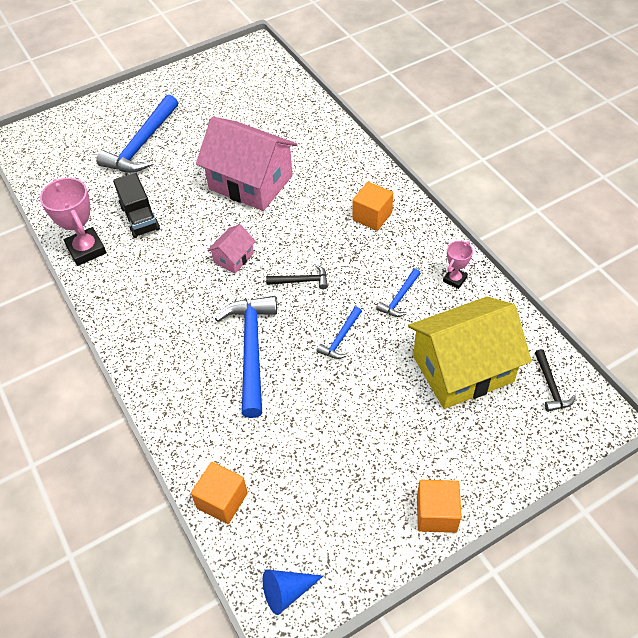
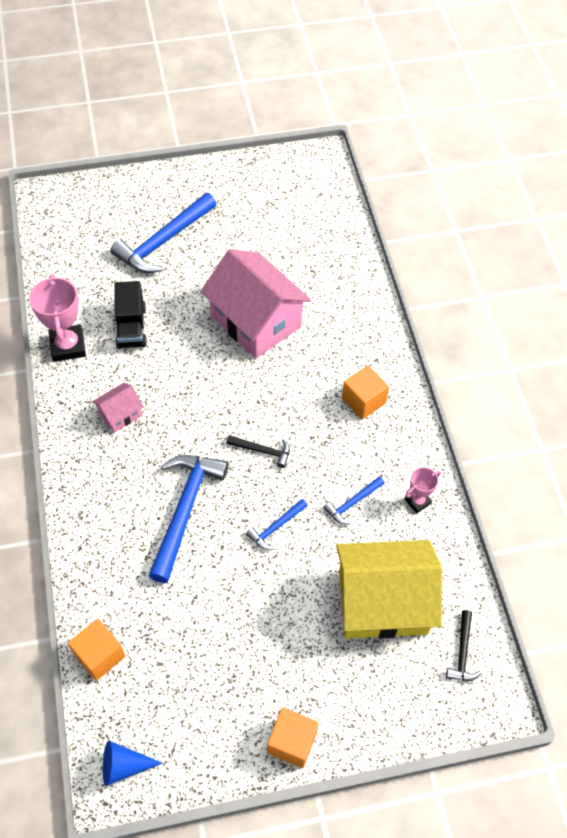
camera: 15 degrees right, 5 degrees up
pink house [207,224,256,274] -> pink house moved to [92,383,144,433]

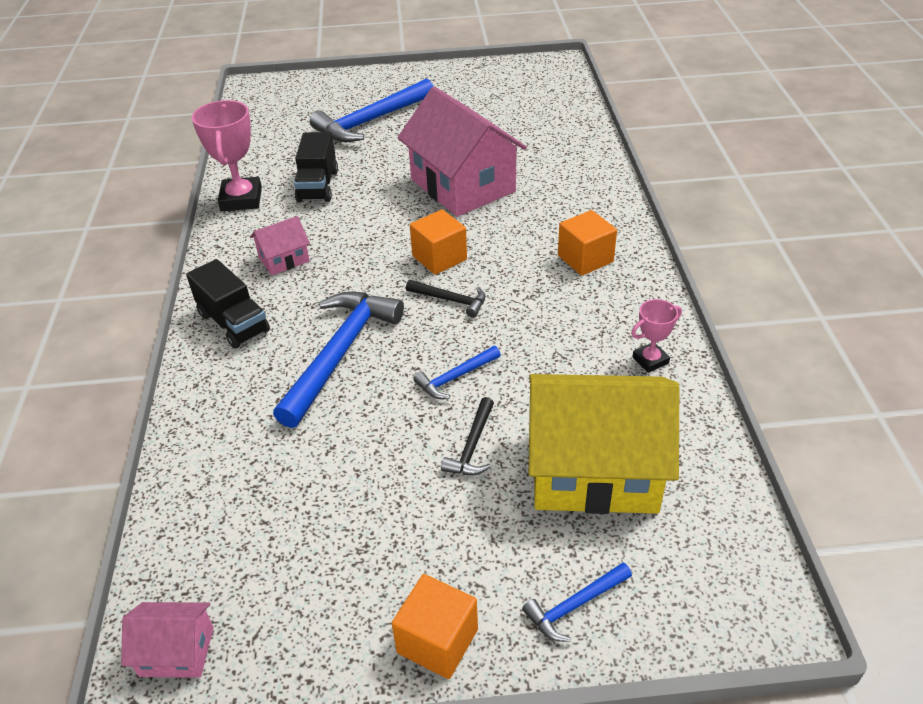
camera: 10 degrees right, 15 degrees down
orange cube [68,619,125,681] -> orange cube moved to [410,209,467,275]
blue cone [103,741,163,786] -> pink house [121,602,214,678]
blue hammer [323,476,385,524] -> blue hammer moved to [522,563,632,642]
black hammer [446,610,482,681] -> black hammer moved to [441,397,494,475]
none -> black truck [186,259,270,349]

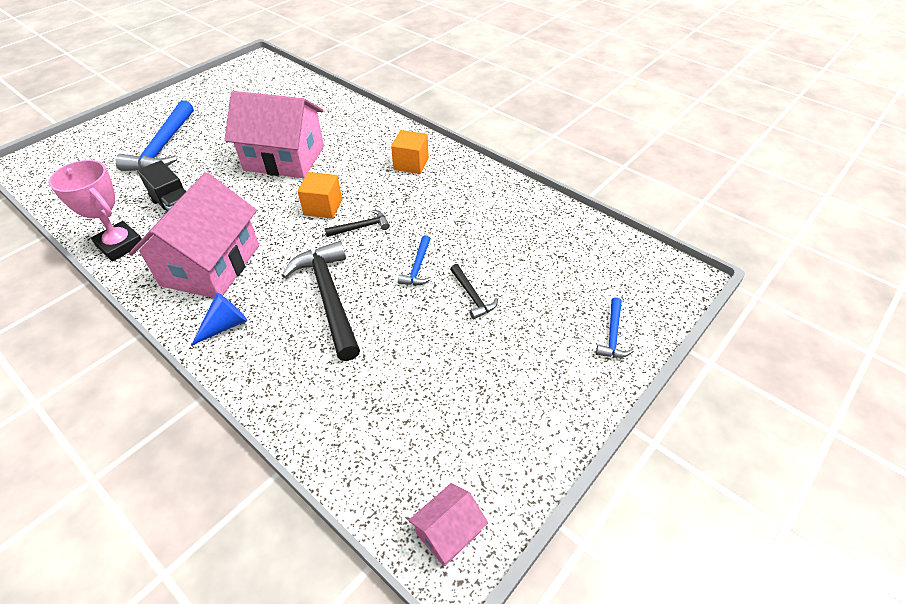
camera: 45 degrees left, 5 degrees up
black truck [186,259,270,349] -> blue cone [191,293,247,345]
pink house [250,216,310,275] -> pink house [129,172,259,298], size x2.22
blue hammer [273,292,404,428] -> black hammer [281,241,360,361]
orange cube [392,574,478,679] -> none
yellow house [529,374,679,514] -> none
pink trophy [631,299,682,373] -> none

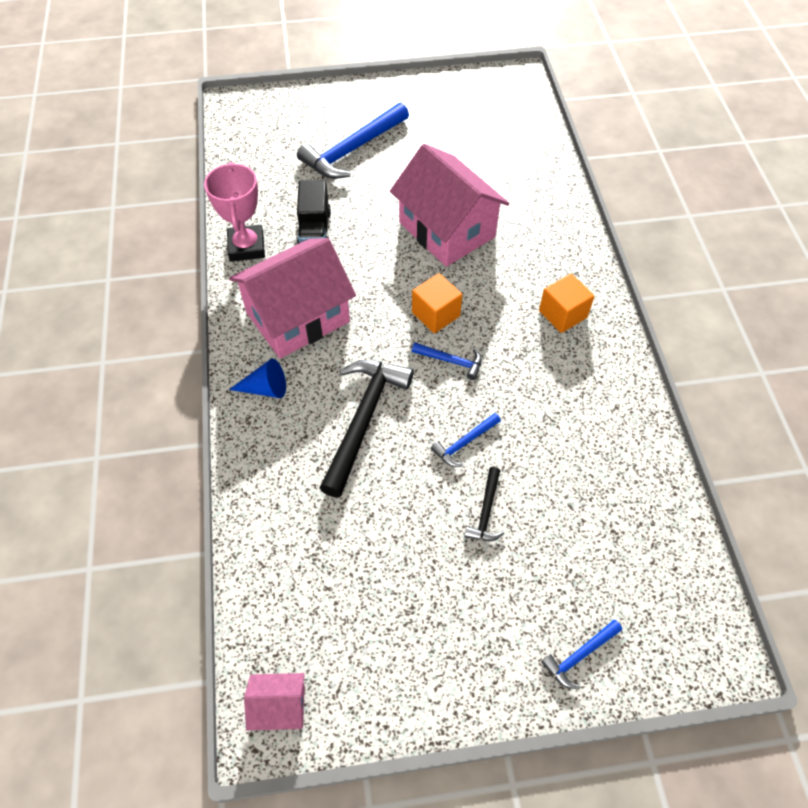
camera: 40 degrees right, 10 degrees up
black hammer [325,210,390,237] -> blue hammer [412,343,482,380]

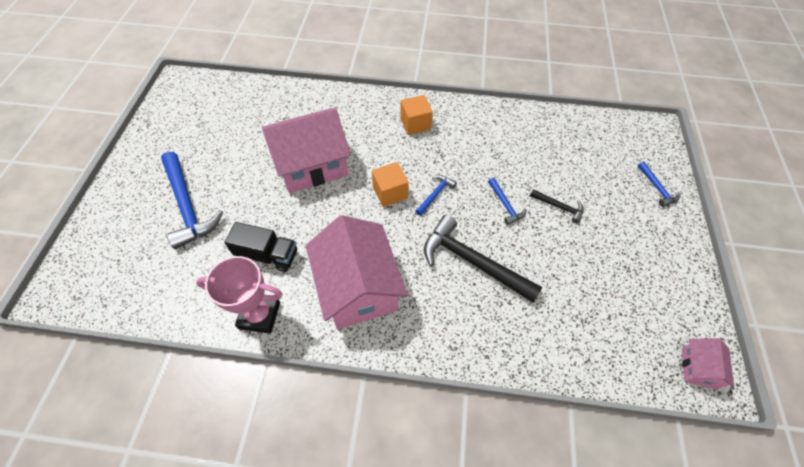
camera: 75 degrees left, 0 degrees up
blue cone [229,359,286,398] -> none

